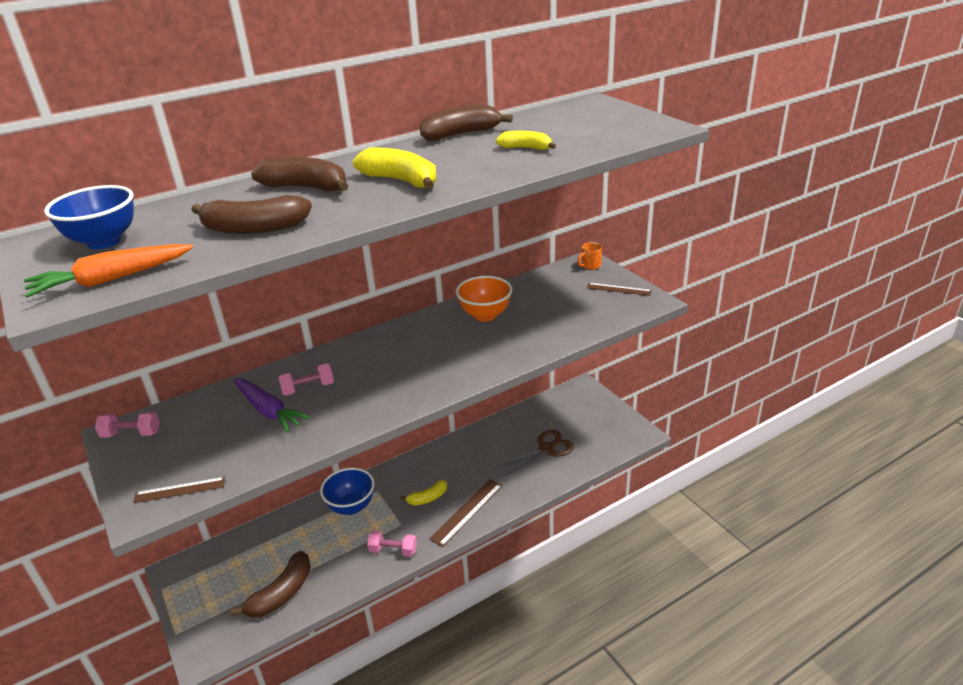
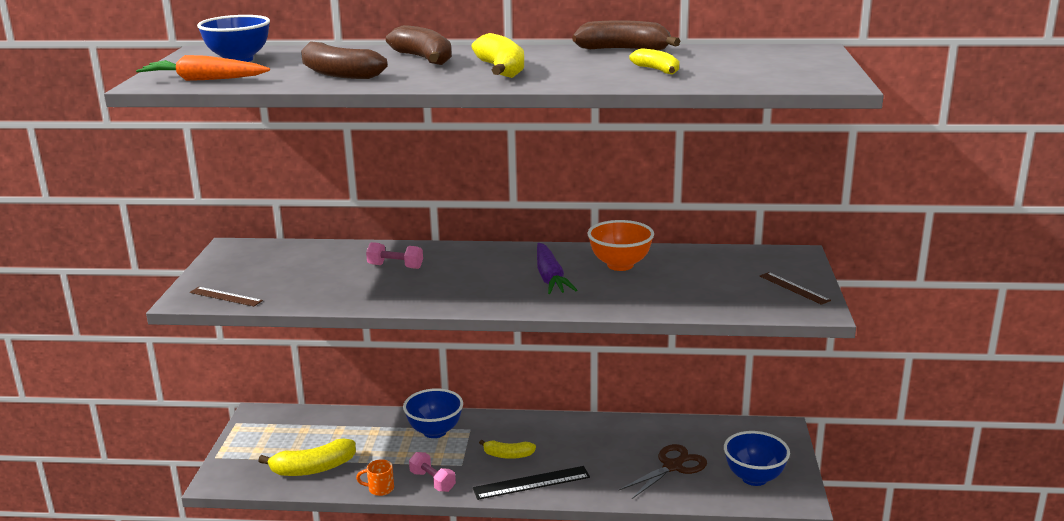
camera: 35 degrees right, 10 degrees down
pink dumbbell [95,412,160,438] -> none
brown banana [231,551,311,618] -> yellow banana [258,439,356,476]
purple carrot [233,378,310,433] -> purple carrot moved to [537,243,577,294]
brown ruler [429,479,503,547] -> black ruler [473,466,590,500]
brown scissors [498,430,574,475] -> brown scissors turned 45 degrees counterclockwise [619,444,707,499]
orange mug [577,242,602,270] -> orange mug moved to [356,459,394,496]
none -> blue bowl [724,431,790,486]

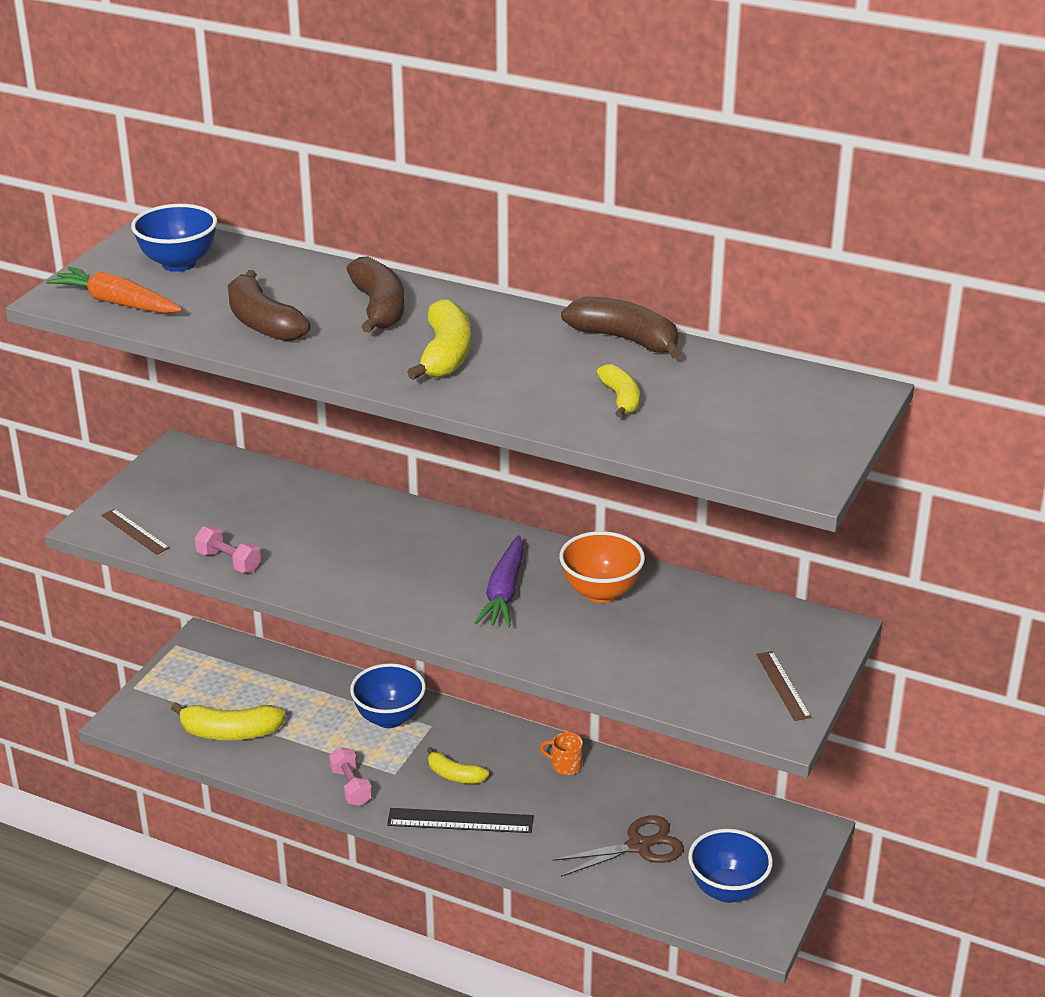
camera: 20 degrees right, 10 degrees up
orange mug [356,459,394,496] -> orange mug moved to [540,732,583,775]
pink dumbbell [366,242,423,269] -> pink dumbbell moved to [195,526,261,573]

